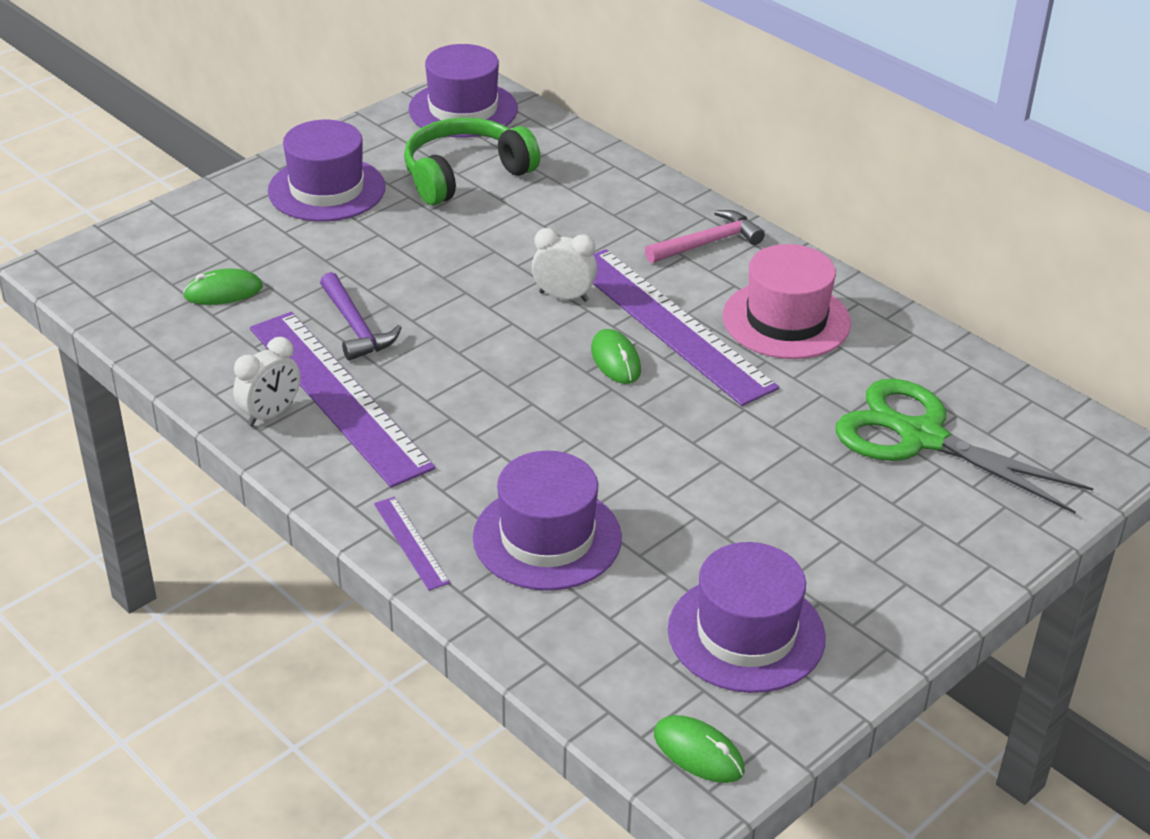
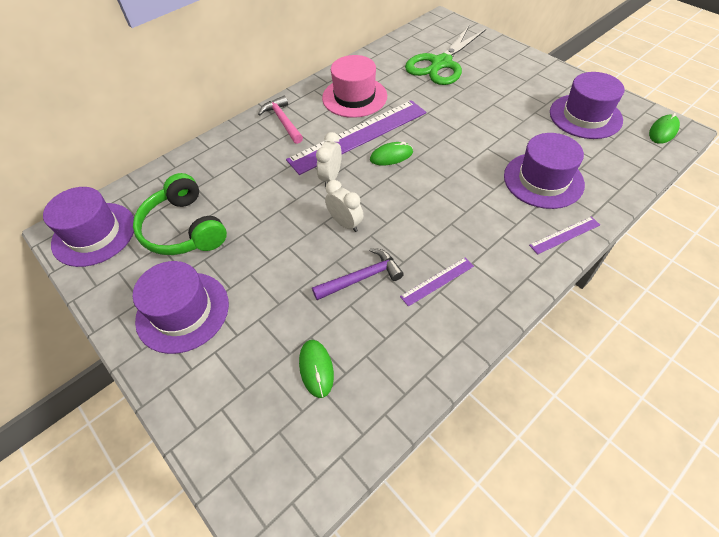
camera: 85 degrees left, 15 degrees up
white clock [233,337,300,426] -> white clock moved to [325,180,363,232]
purple ruler [250,312,436,488] -> purple ruler [400,257,474,307], size x0.42

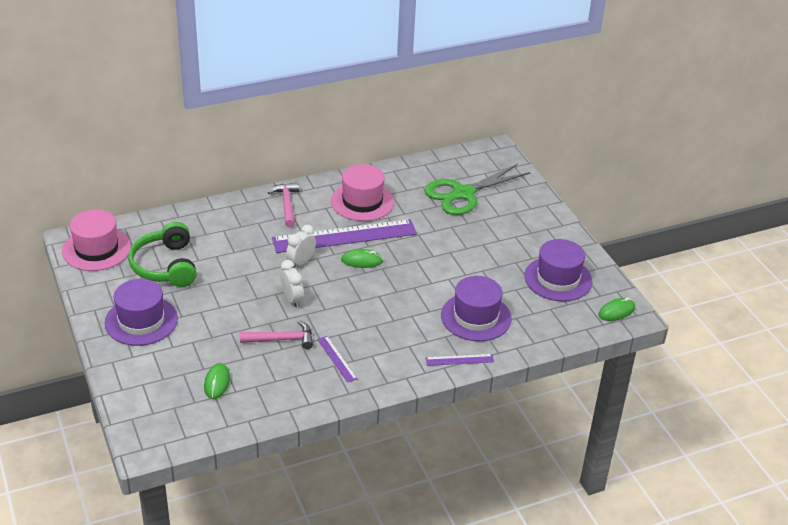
camera: 15 degrees right, 15 degrees down
purple hat [43,187,134,267] -> pink hat [62,210,131,271]
purple hammer [312,248,404,300] -> pink hammer [240,321,313,349]
purple ruler [400,257,474,307] -> purple ruler turned 75 degrees clockwise [317,336,358,383]

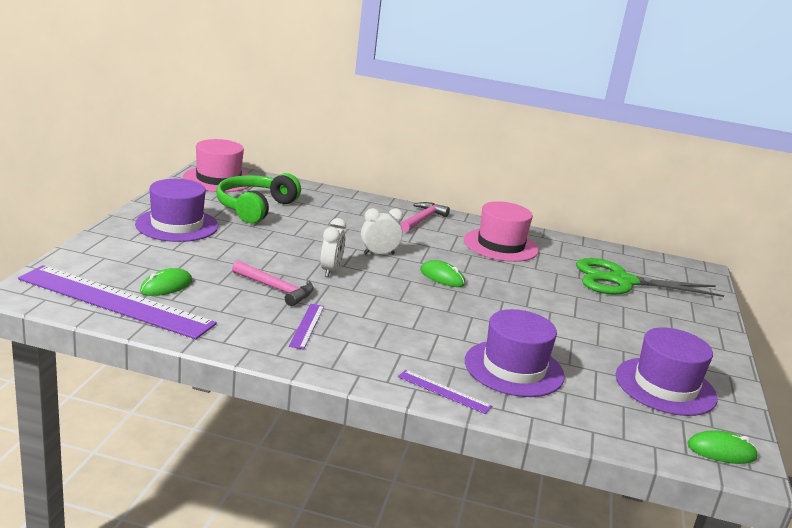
camera: 35 degrees right, 15 degrees down
purple ruler [272,219,417,253] -> purple ruler moved to [18,265,217,339]

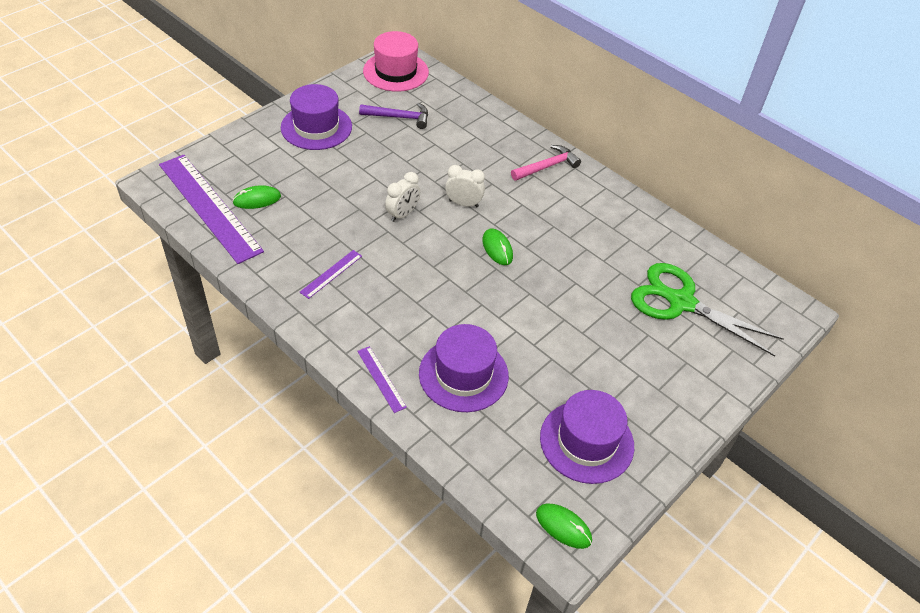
camera: 30 degrees right, 25 degrees up
green headphones [216,173,301,224] -> purple hammer [359,103,428,129]
pink hammer [232,260,314,306] -> none
pink hat [464,201,539,262] -> none

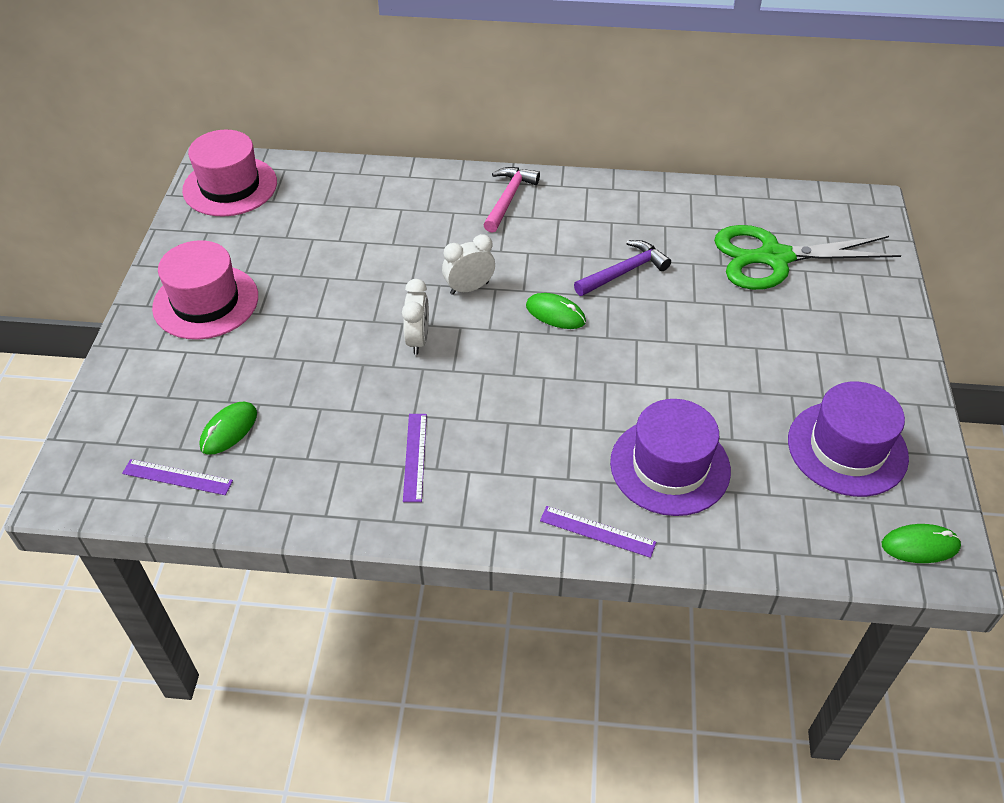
camera: 35 degrees left, 0 degrees up
purple ruler [159,154,264,264] -> purple ruler [122,459,233,495], size x0.42
purple hat [281,84,352,150] -> pink hat [152,240,258,340]
purple hammer [359,103,428,129] -> purple hammer moved to [574,240,671,296]

